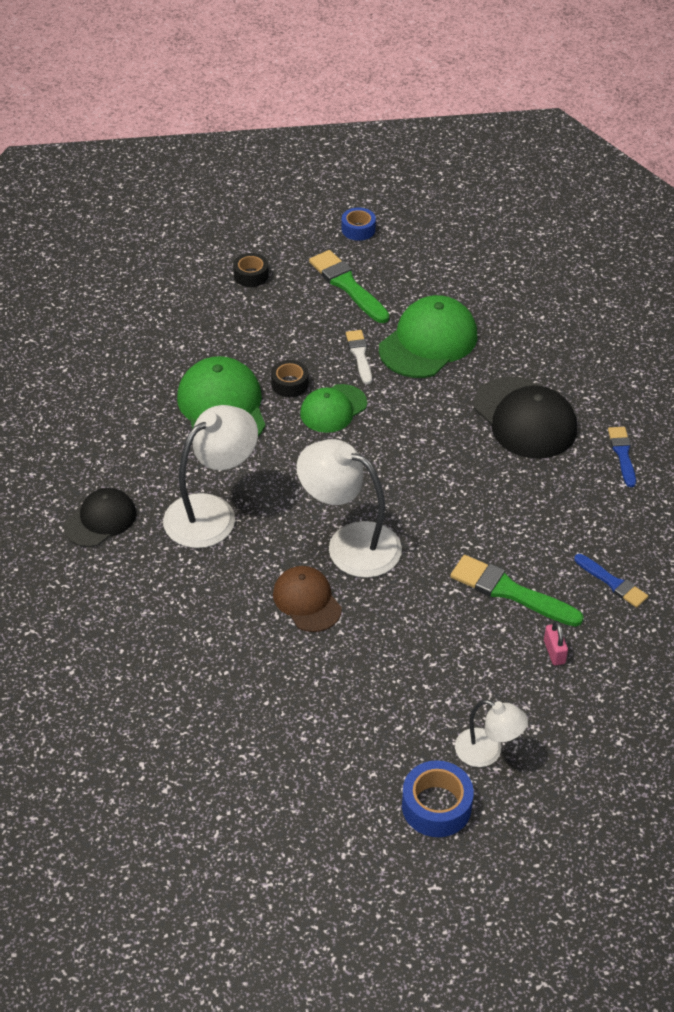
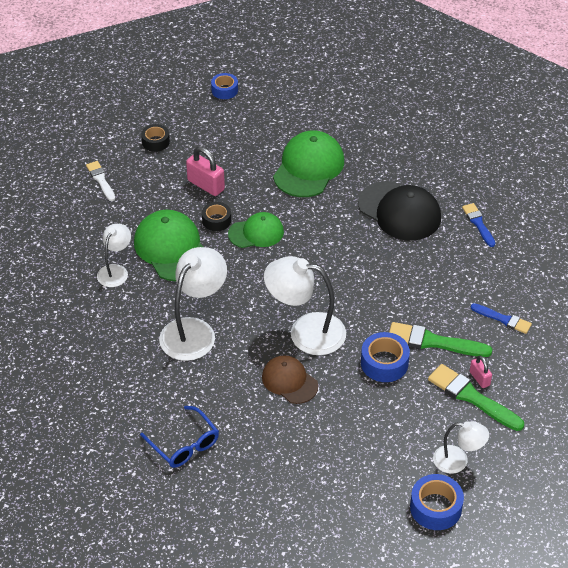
camera: 15 degrees left, 0 degrees up
black cap [64,488,137,547] -> none
green cap [300,384,367,433] -> green cap turned 135 degrees counterclockwise [228,212,284,248]
green brush [309,250,390,323] -> green brush moved to [428,364,524,431]
white brush [346,330,372,384] -> white brush moved to [86,161,115,201]
none -> white lamp [97,224,131,287]
none -> blue glasses [140,406,219,468]
none -> pink padlock [186,147,225,196]
none -> blue tape [361,332,410,382]

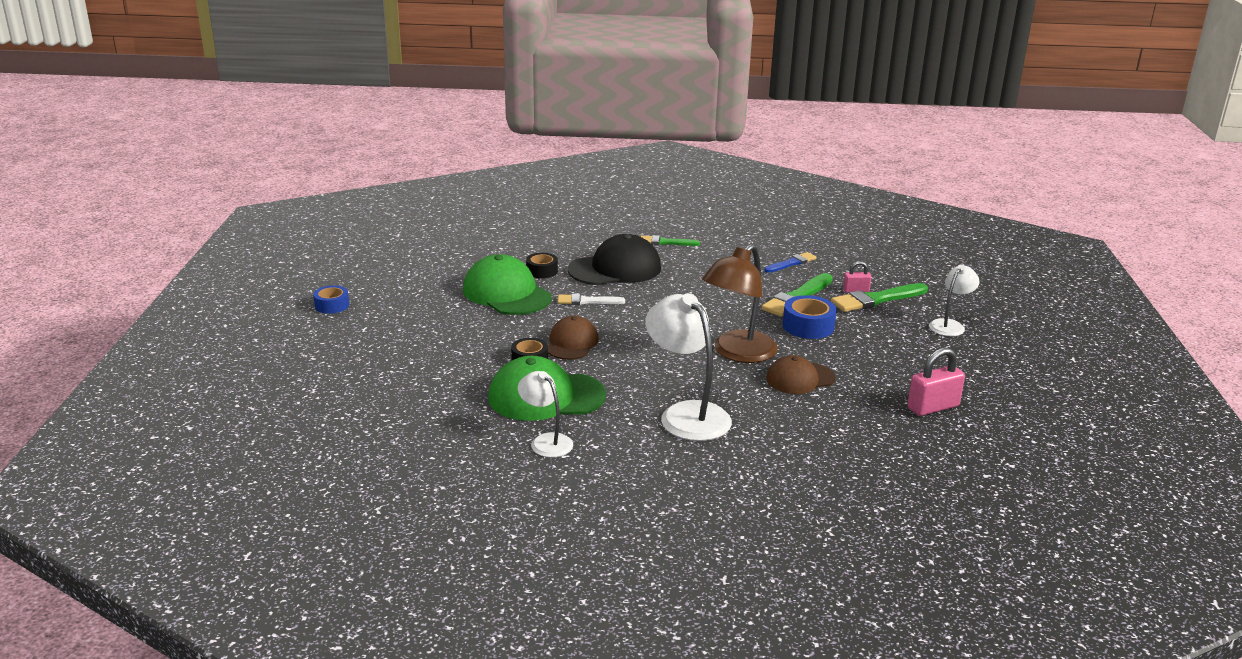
camera: 65 degrees left, 20 degrees down
white brush [86,161,115,201] -> white brush moved to [558,294,625,305]
blue glasses [140,406,219,468] -> none
black tape [141,124,170,152] -> black tape moved to [526,253,558,278]
pink padlock [186,147,225,196] -> pink padlock moved to [907,348,965,416]
green cap [228,212,284,248] -> brown cap [548,316,599,360]
white lamp [264,256,346,355] -> brown lamp [702,244,778,363]
blue tape [410,474,464,530] -> none
blue brush [462,203,495,247] -> green brush [640,235,700,246]

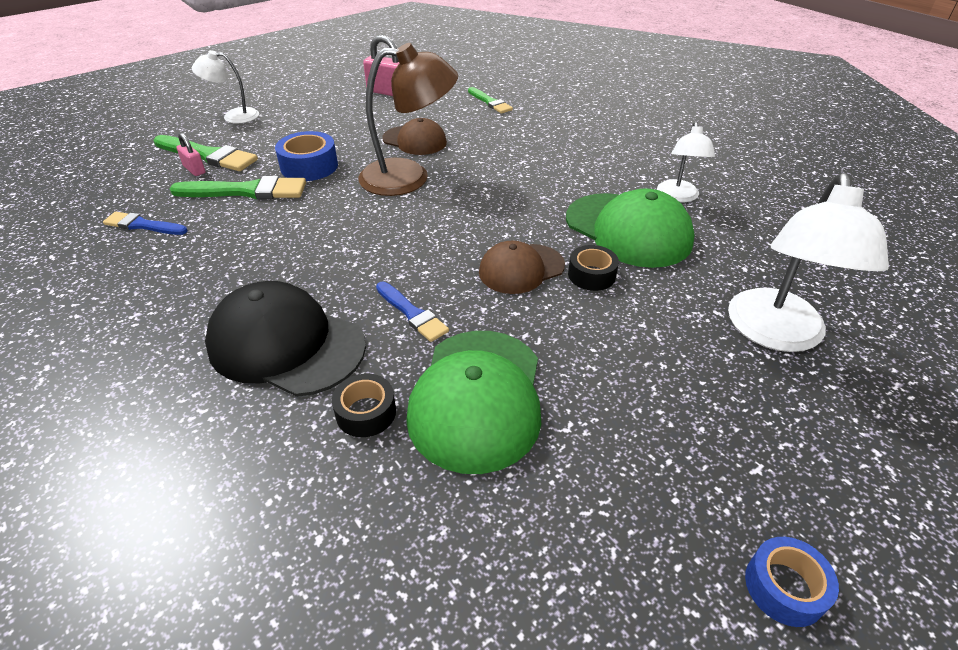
camera: 130 degrees left, 15 degrees up
white brush [558,294,625,305] -> blue brush [376,282,449,342]
green brush [640,235,700,246] -> green brush moved to [468,87,513,114]
white lamp [645,293,732,441] -> white lamp moved to [728,173,889,352]

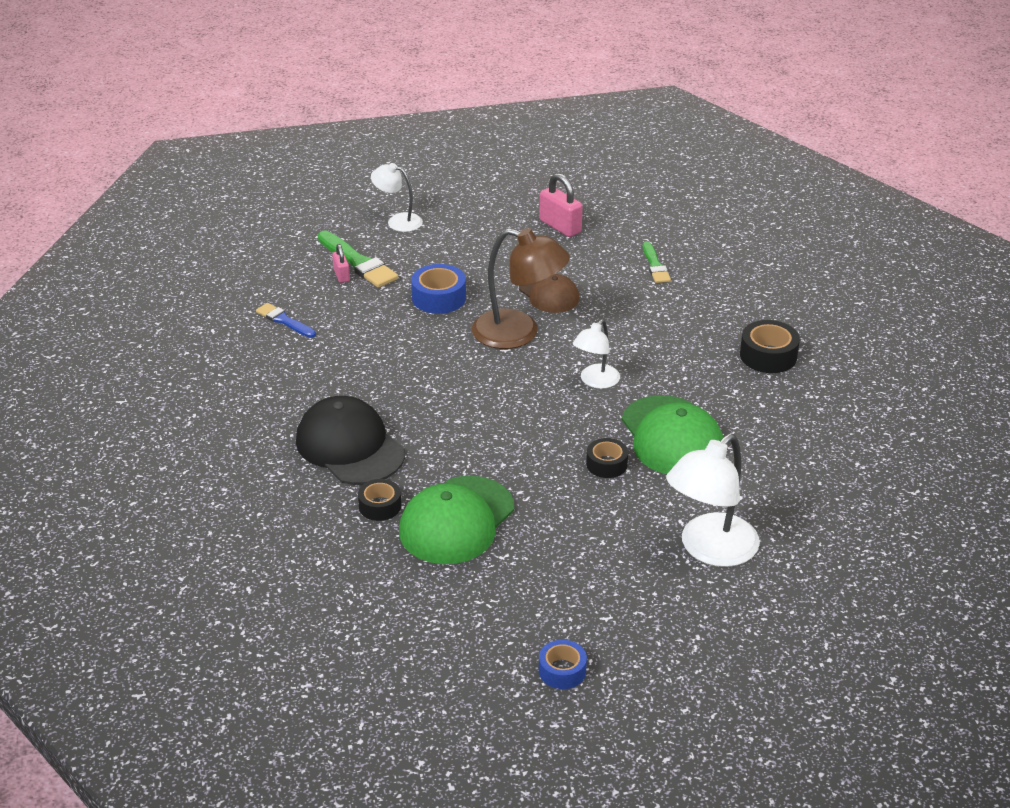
camera: 25 degrees right, 5 degrees down
green brush [170,176,306,199] -> none
blue brush [376,282,449,342] -> none
brown cap [479,241,565,294] -> none
white lamp [657,122,715,202] -> white lamp moved to [573,319,620,389]
none -> black tape [740,320,800,373]

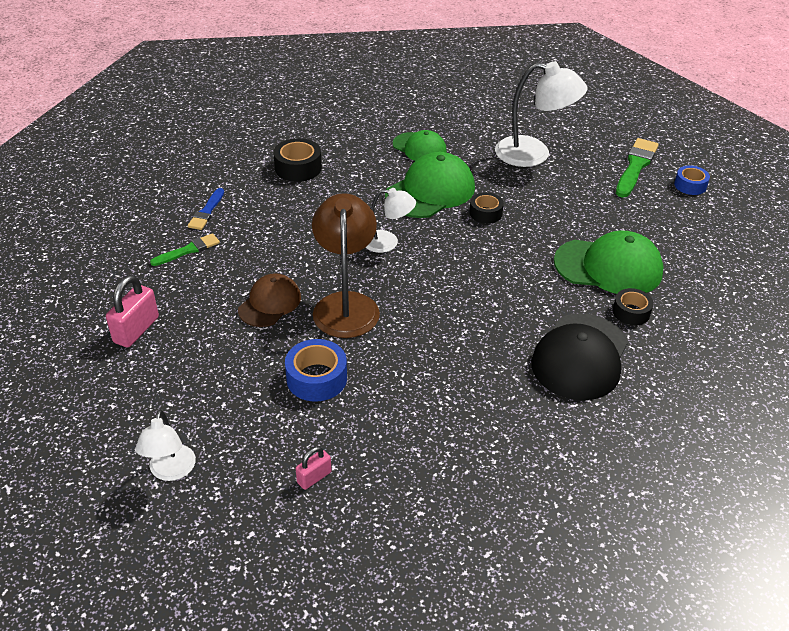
camera: 115 degrees left, 5 degrees up
blue brush [256,303,316,338] -> blue brush moved to [188,188,224,230]
green brush [318,231,398,288] -> green brush moved to [616,138,659,198]
none -> green cap [393,130,447,161]

